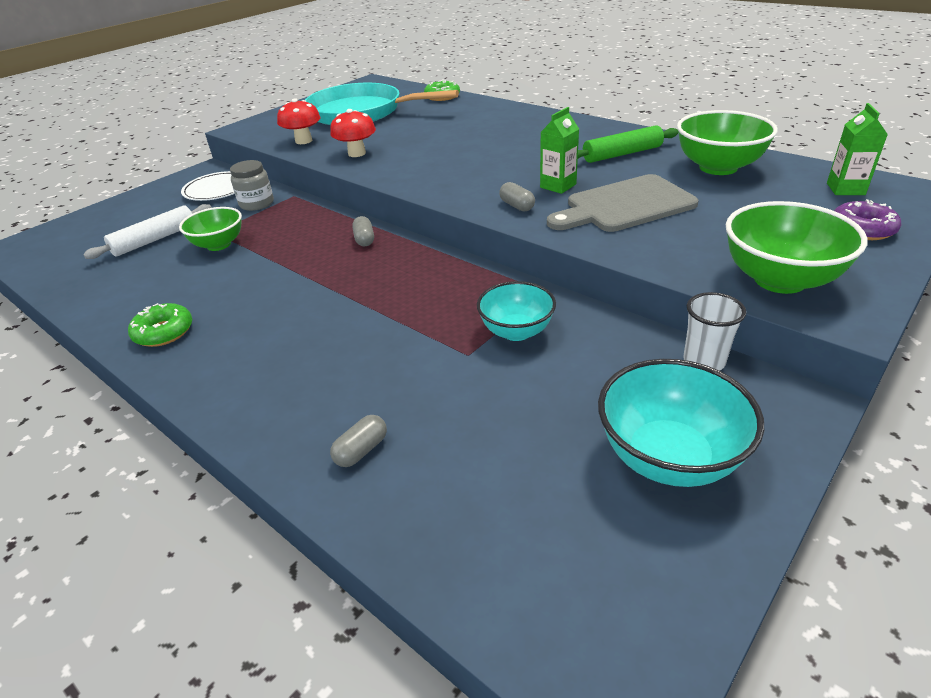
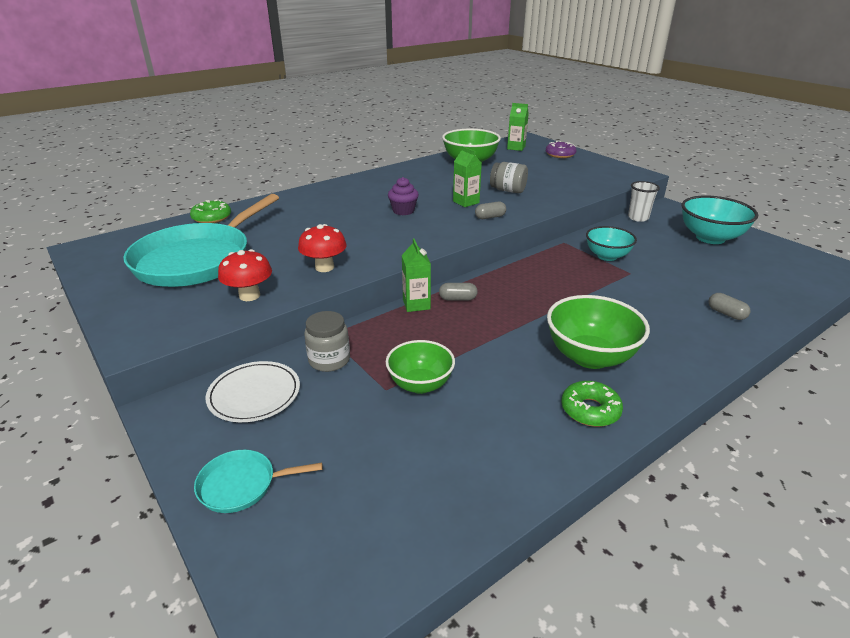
camera: 80 degrees left, 5 degrees down
white rolling pin [83,204,212,259] -> none
grey cutting board [547,174,698,232] -> grey jar [490,162,528,193]
green rolling pin [578,125,678,163] -> none
green bowl [726,201,867,294] -> green bowl moved to [547,295,650,369]
none -> turquoise pan [194,450,323,513]
none -> purple cupcake [388,177,419,215]
none -> green carton [402,239,431,312]

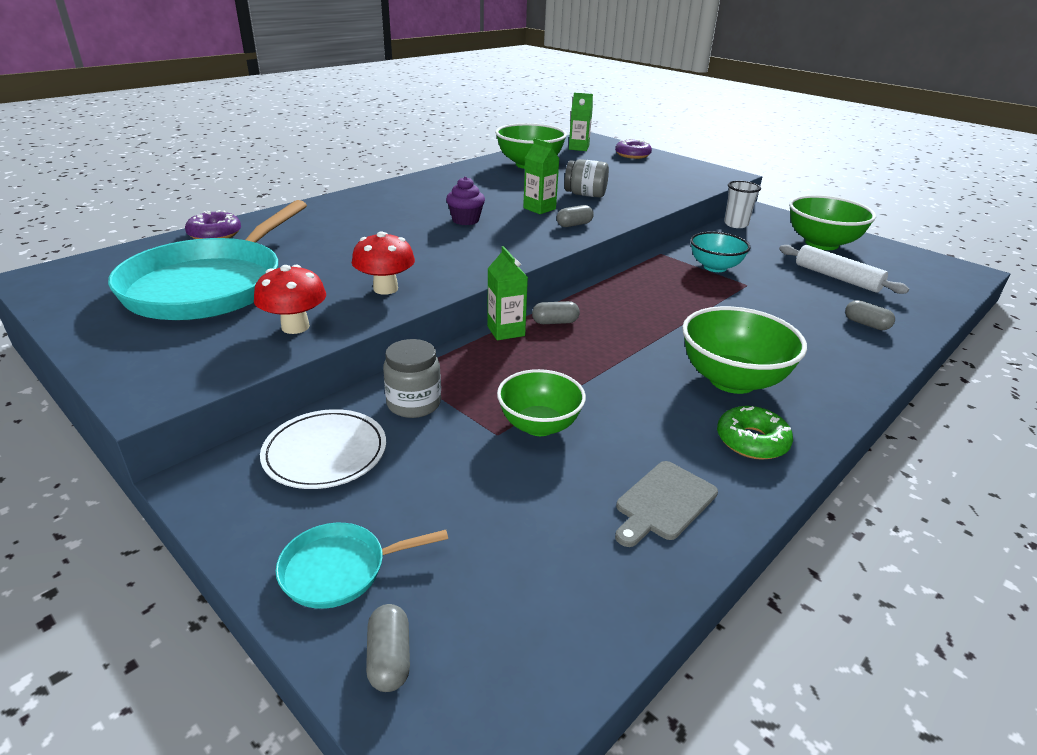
camera: 10 degrees left, 0 degrees up
green donut [190,199,231,223] -> purple donut [185,210,241,239]
turquoise bowl [682,195,758,244] -> green bowl [789,195,876,250]
none -> grey capsule [366,604,410,692]
none -> grey cutting board [615,461,718,547]
none -> white rolling pin [779,245,909,294]

